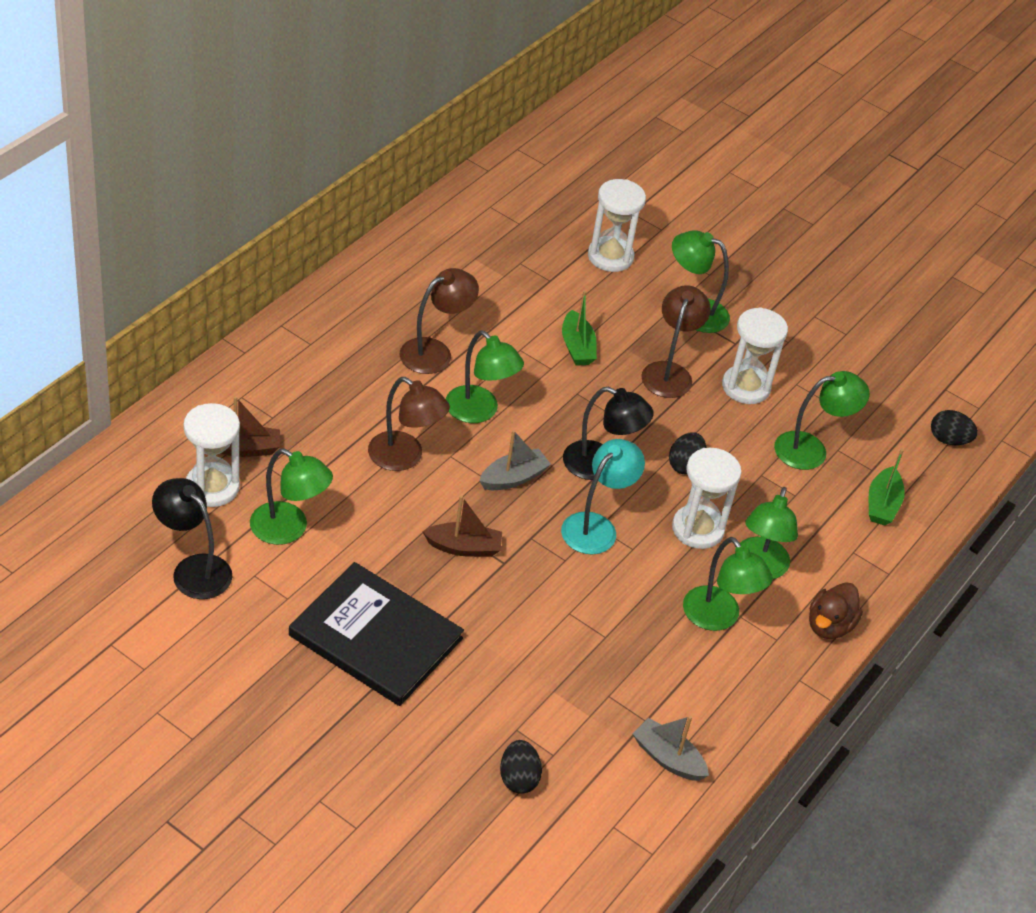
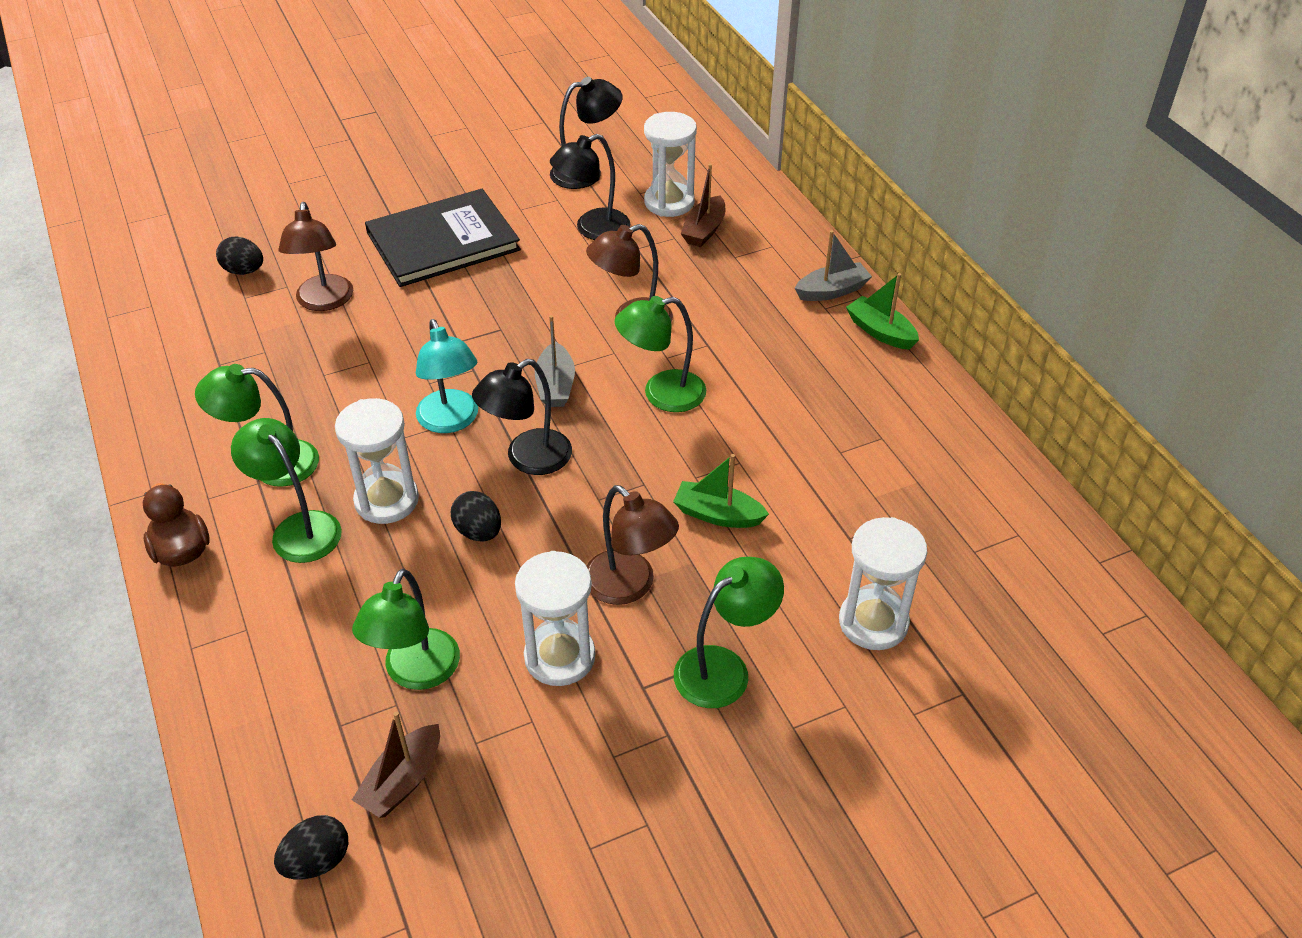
camera: 125 degrees right, 0 degrees up
green lamp [250,449,333,545] -> black lamp [550,134,630,240]
brown lamp [399,268,479,374] -> brown lamp moved to [278,202,353,311]
brown boat [422,495,502,557] -> brown boat moved to [352,712,440,818]
grey boat [632,716,709,781] -> grey boat moved to [795,230,872,301]
green boat [869,449,905,526] -> green boat moved to [846,273,919,350]

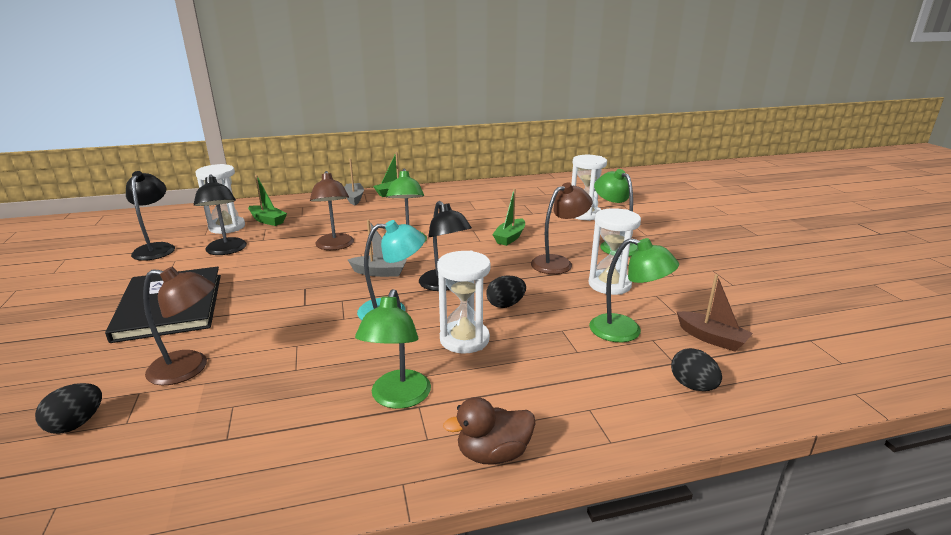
camera: 80 degrees left, 20 degrees down
green lamp [231,418,342,563] -> none
black egg [274,815,348,879] -> black egg moved to [671,348,722,391]
brown boat [681,164,725,247] -> green boat [248,175,287,226]

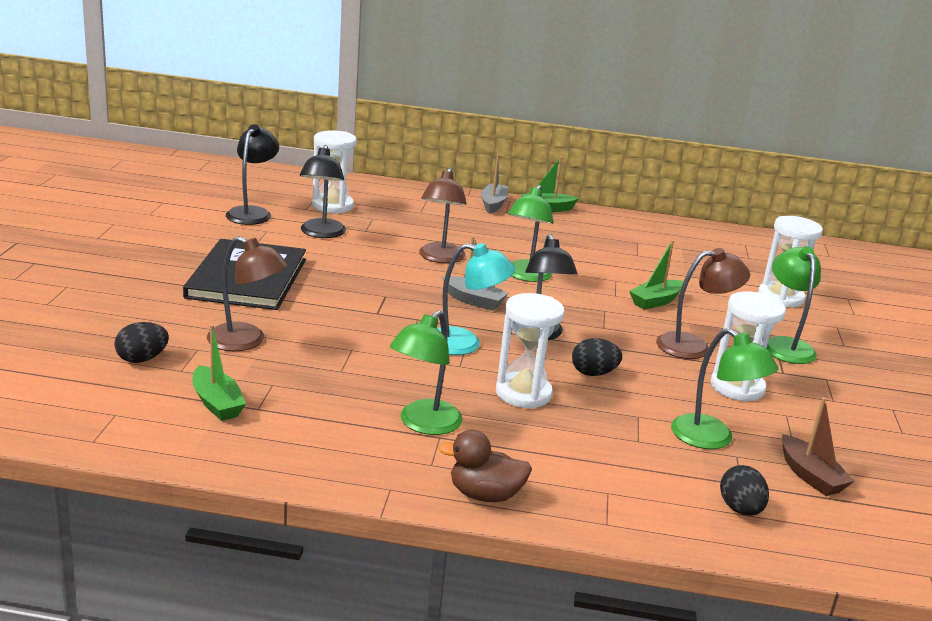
camera: 20 degrees right, 0 degrees up
green boat [248,175,287,226] -> green boat moved to [193,324,246,421]

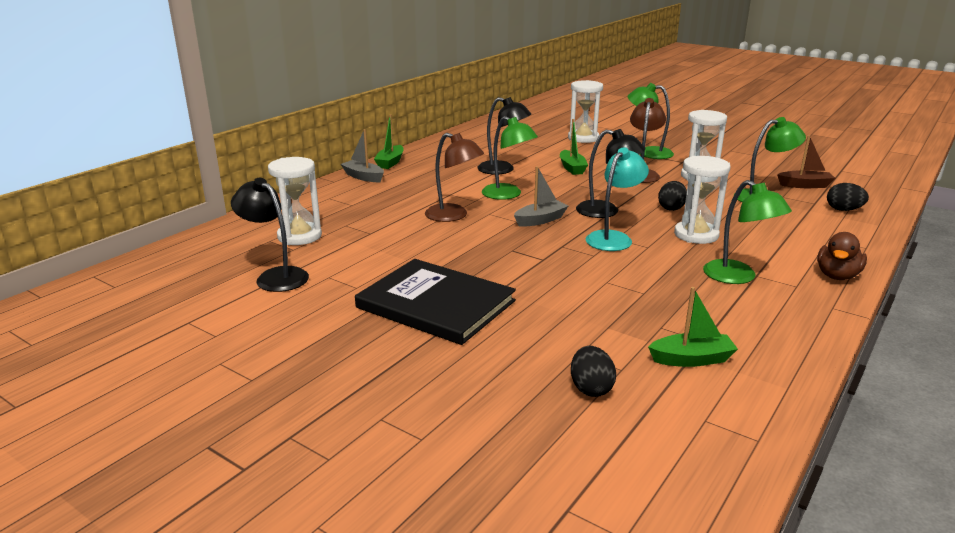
camera: 60 degrees left, 0 degrees up
brown lamp [207,236,288,351] -> none
black lamp [300,145,346,238] -> black lamp moved to [477,97,531,175]

